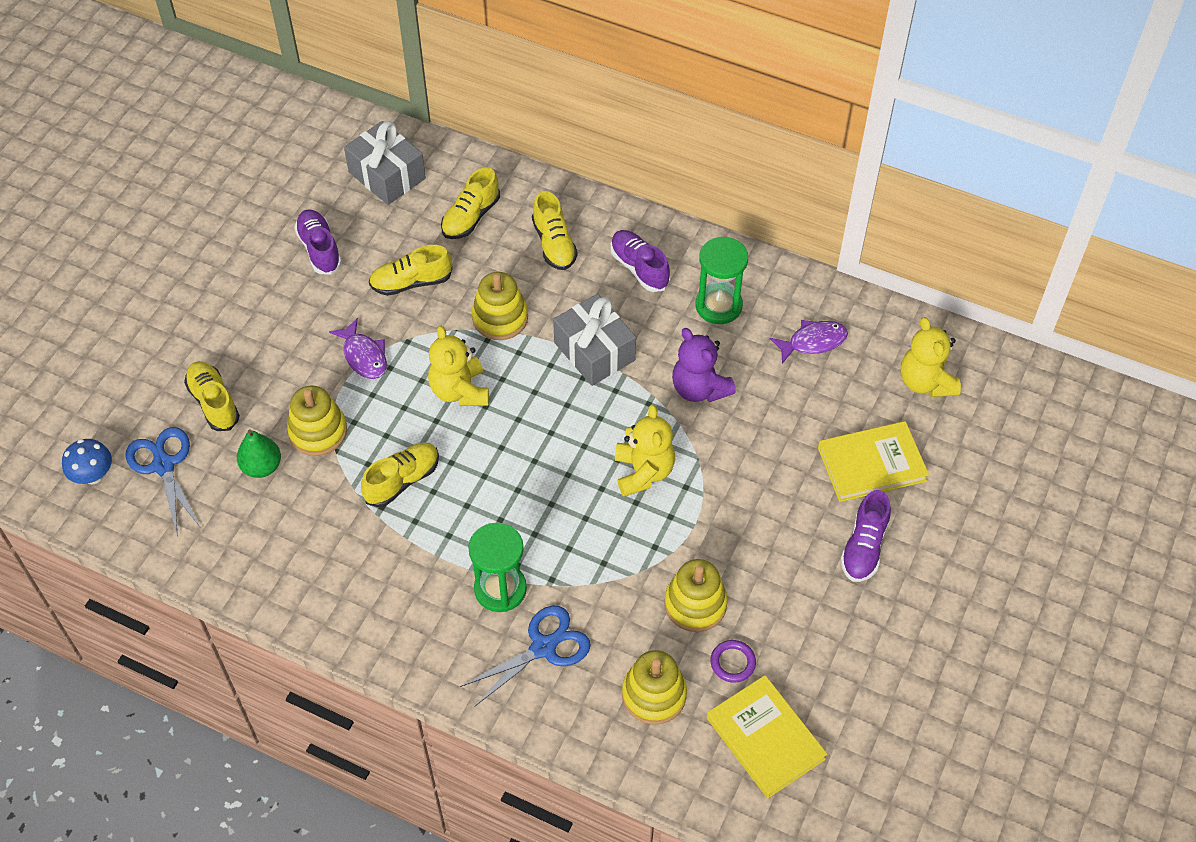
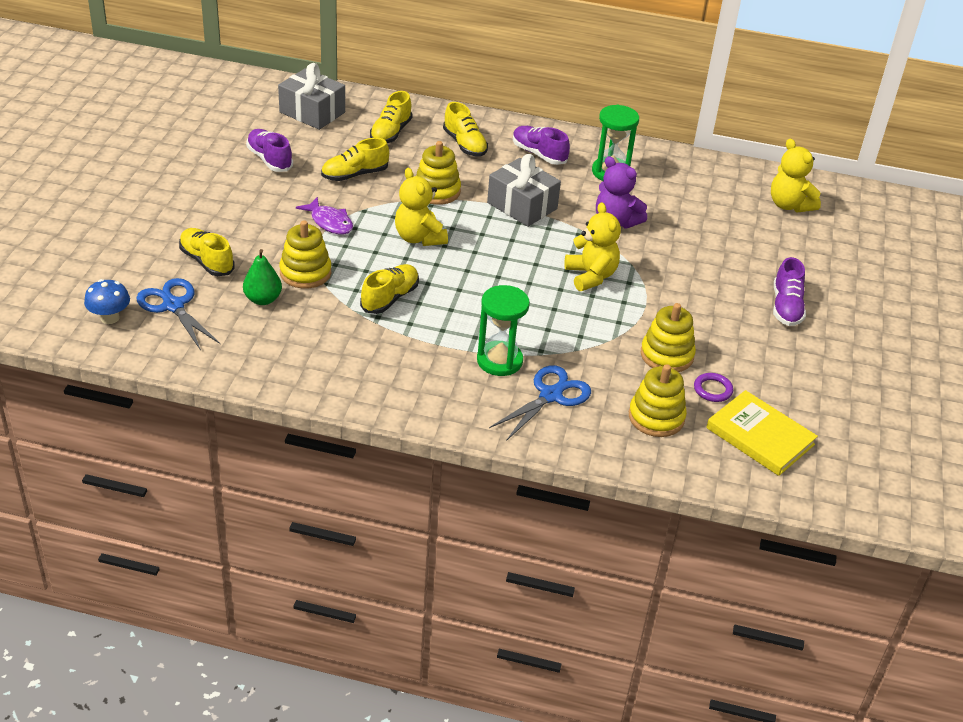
camera: 15 degrees left, 15 degrees down
purple fish [770,320,848,364] -> none
yellow book [818,421,929,502] -> none

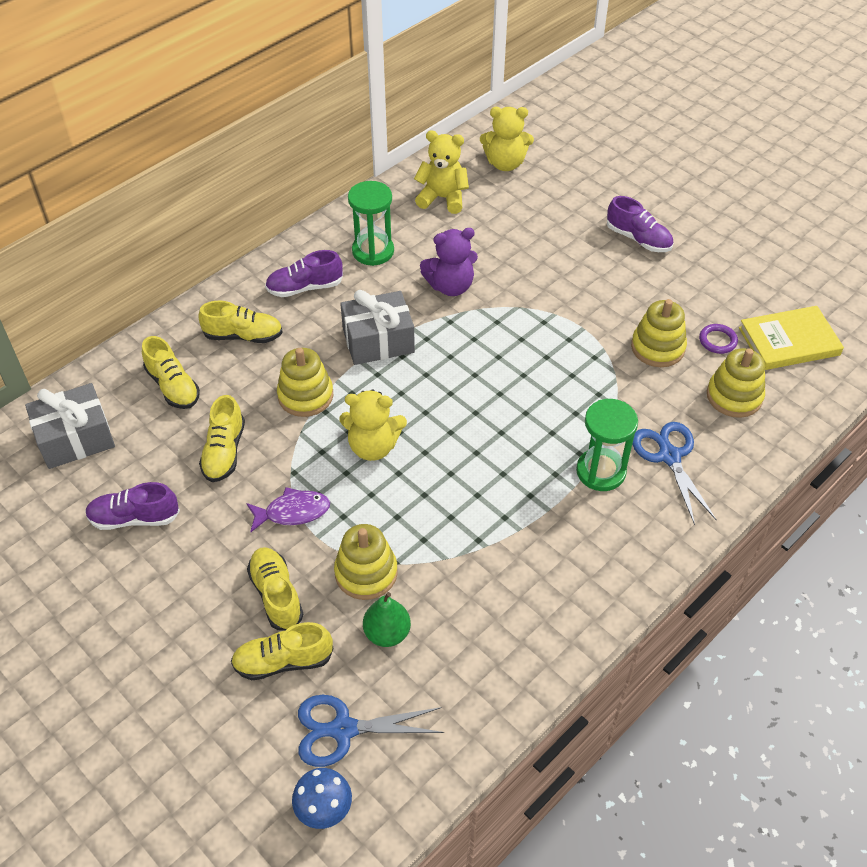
camera: 55 degrees left, 10 degrees up
yellow shoe [360,264,419,314] -> yellow shoe moved to [247,547,303,631]
yellow teddy bear [565,202,621,291] -> yellow teddy bear moved to [414,130,469,214]

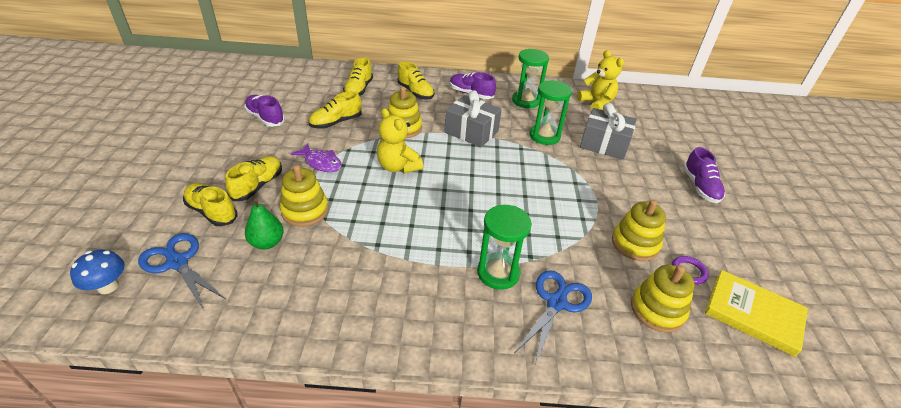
camera: 45 degrees right, 10 degrees down
grey gift [25,383,115,469] -> grey gift moved to [580,103,637,160]
purple teddy bear [420,228,478,296] -> green hourglass [530,80,572,145]
yellow teddy bear [480,107,534,171] -> none

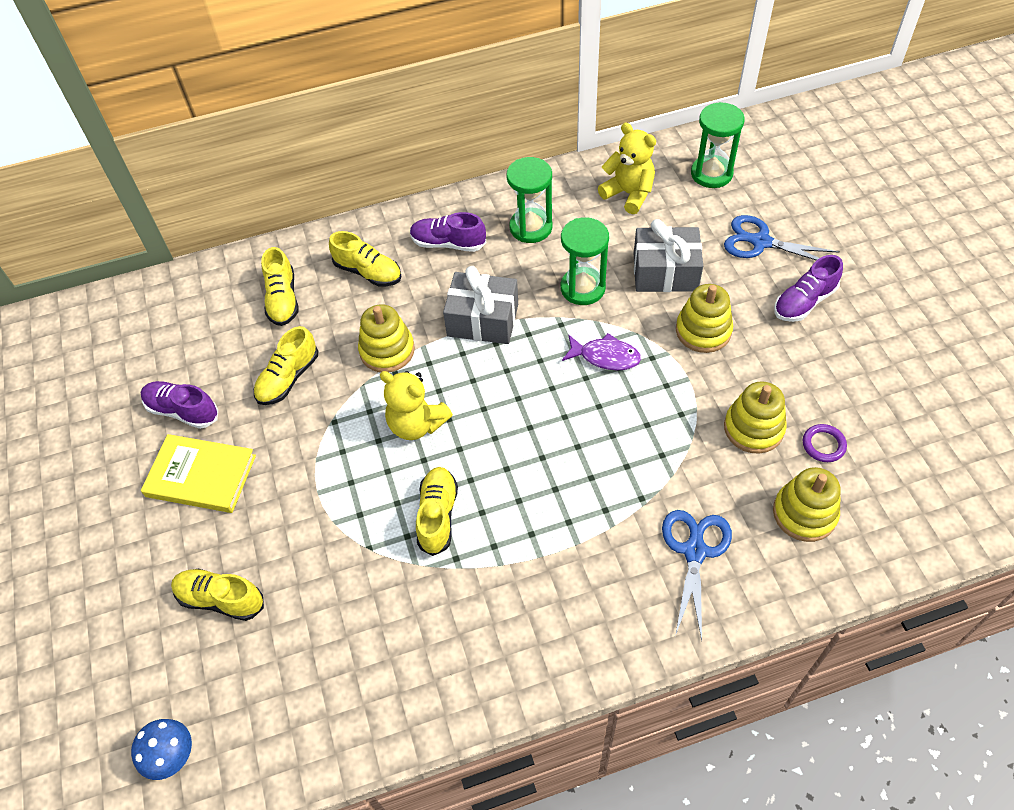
camera: 15 degrees left, 15 degrees up
blue scissors [138,233,225,310] -> blue scissors moved to [724,215,840,261]
yellow shoe [225,156,282,201] -> yellow shoe moved to [416,467,458,556]
green pear [245,199,284,250] -> none
yellow stacking toy [280,165,329,226] -> yellow stacking toy moved to [676,284,733,353]
purple fish [290,143,342,172] -> purple fish moved to [562,333,641,371]
green hourglass [477,205,532,290] -> green hourglass moved to [691,102,745,188]
purple shoe [683,147,725,203] -> purple shoe turned 75 degrees clockwise [774,255,843,322]
yellow book [705,270,808,357] -> yellow book moved to [141,434,256,513]

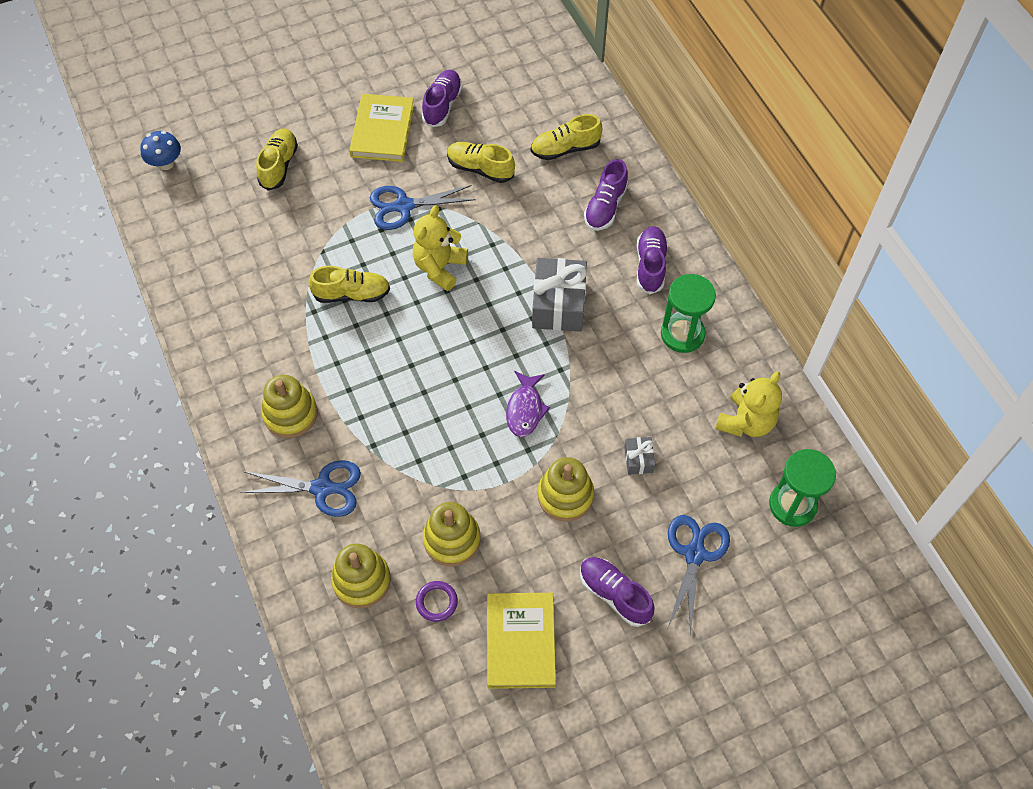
camera: 80 degrees right, 5 degrees up
yellow shoe [329,231,401,286] -> purple shoe [584,159,628,231]
yellow stacking toy [358,304,415,372] -> yellow stacking toy moved to [261,375,318,438]
green hourglass [560,217,609,305] -> none
grey gift [634,219,703,292] -> grey gift [624,437,655,475], size x0.48
none -> blue scissors [370,185,476,230]
none -> yellow book [487,593,556,689]

